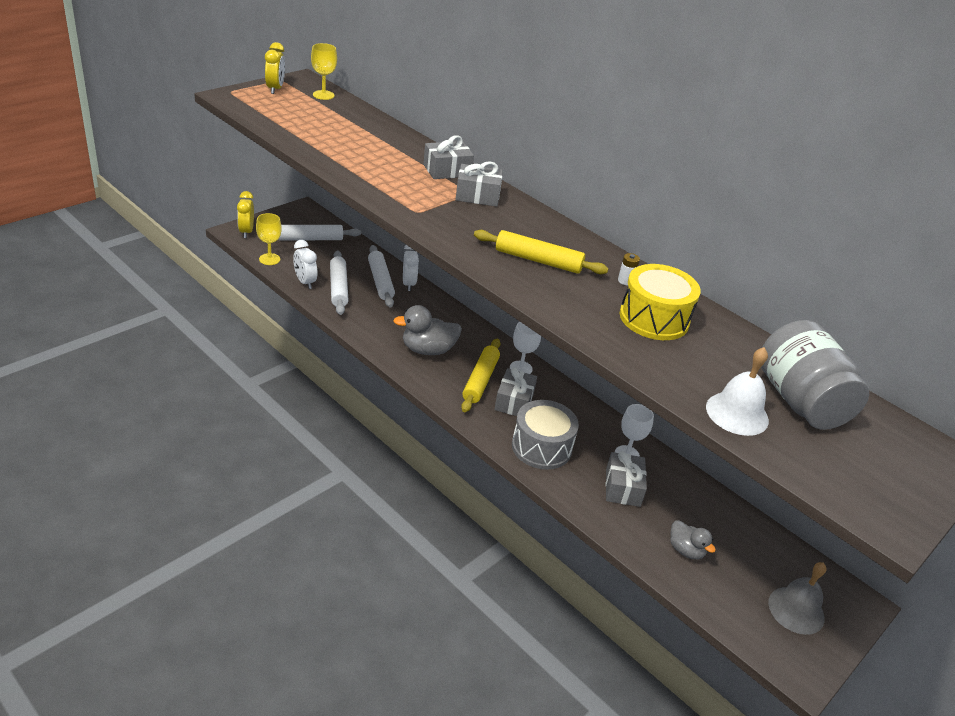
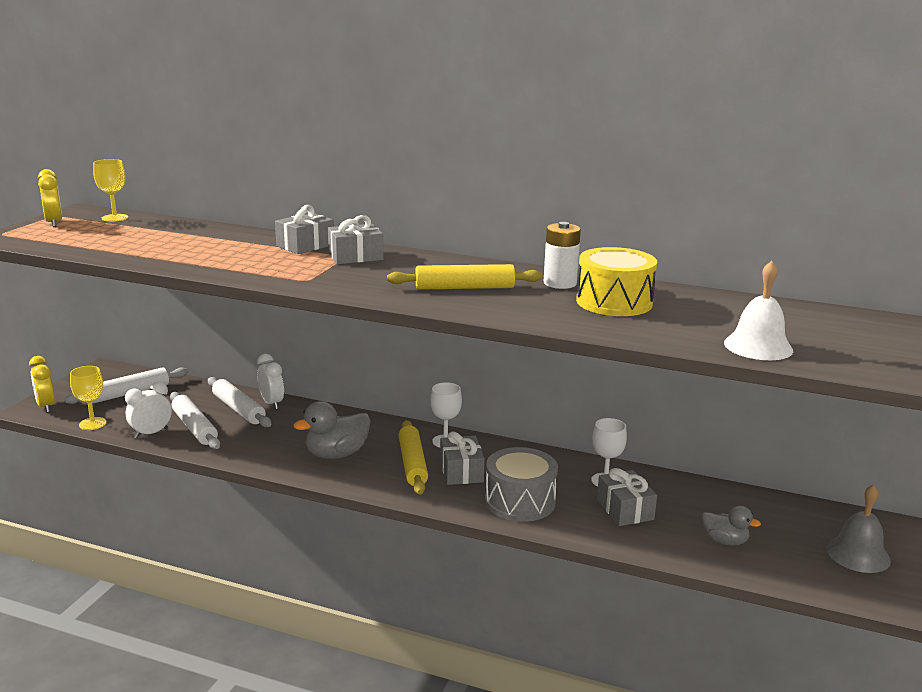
camera: 20 degrees left, 15 degrees down
white clock [293,240,317,289] -> white clock turned 105 degrees clockwise [125,382,172,438]
white battery [618,253,640,285] -> white battery [544,222,581,289], size x1.91
grey jar [761,320,869,430] -> none

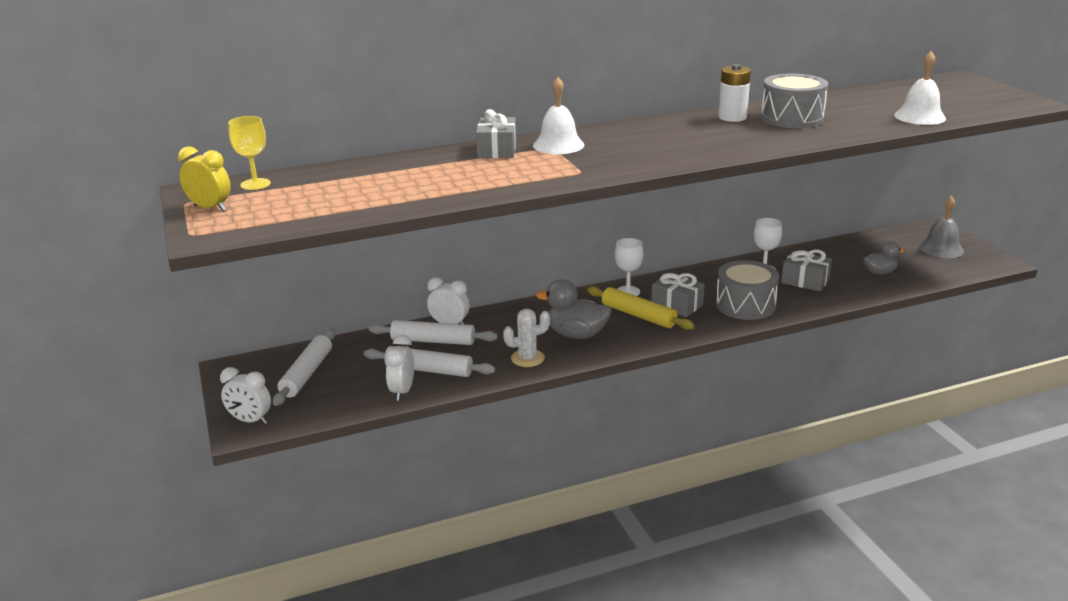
camera: 40 degrees left, 5 degrees up
yellow clock [29,356,55,412] -> white clock [220,367,271,424]
yellow goblet [70,366,107,430] -> none
grey duck [293,401,371,459] -> grey duck turned 90 degrees clockwise [536,279,612,339]
grey gift [328,215,383,264] -> white bell [533,77,584,154]
yellow rolling pin [387,264,542,290] -> none
yellow drum [576,247,657,316] -> grey drum [761,74,828,128]
none -> white cactus [503,309,550,367]

